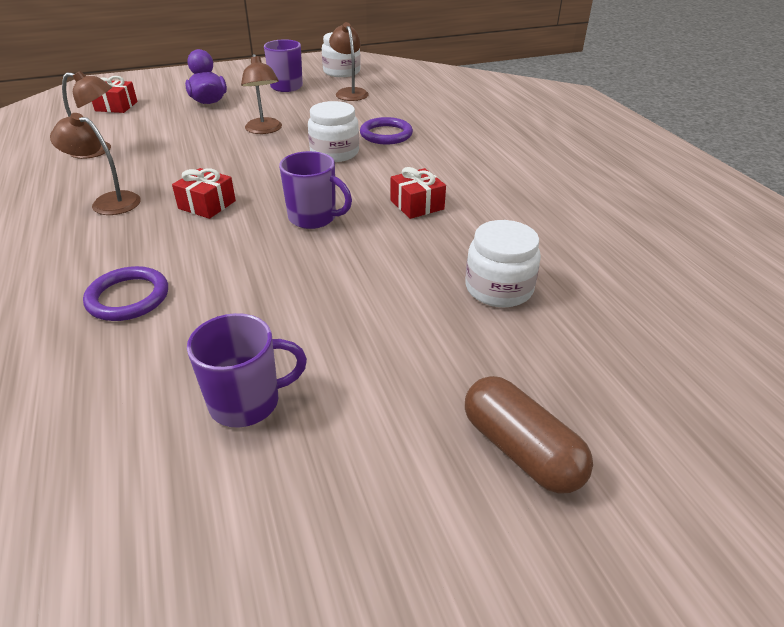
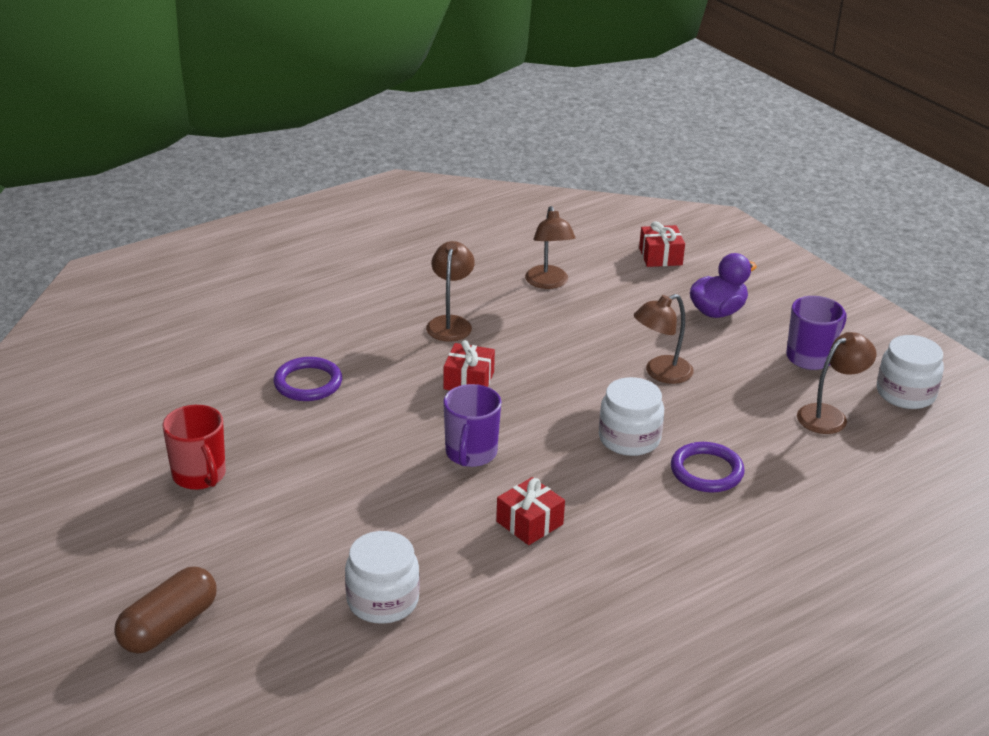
camera: 75 degrees right, 5 degrees down
purple mug [187,313,307,428] -> red mug [163,405,226,490]

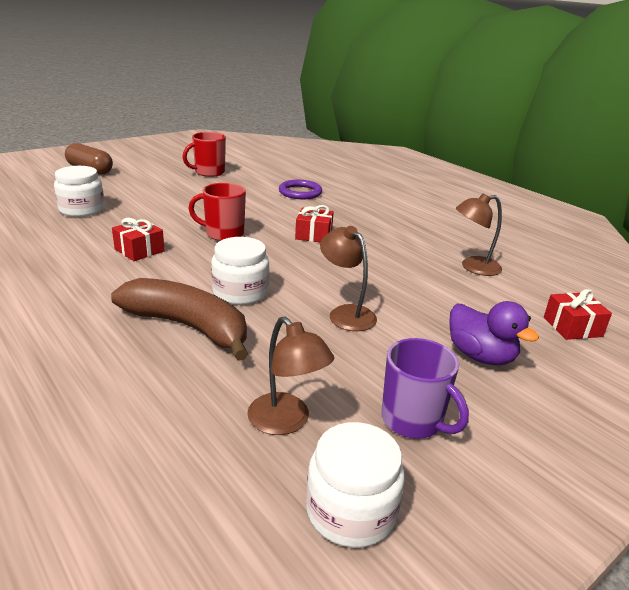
camera: 85 degrees right, 5 degrees down
brown lamp [426,241,475,341] -> none
purple mug [443,384,502,467] -> red mug [188,183,246,241]
purple ring [671,442,745,493] -> brown banana [111,278,248,361]

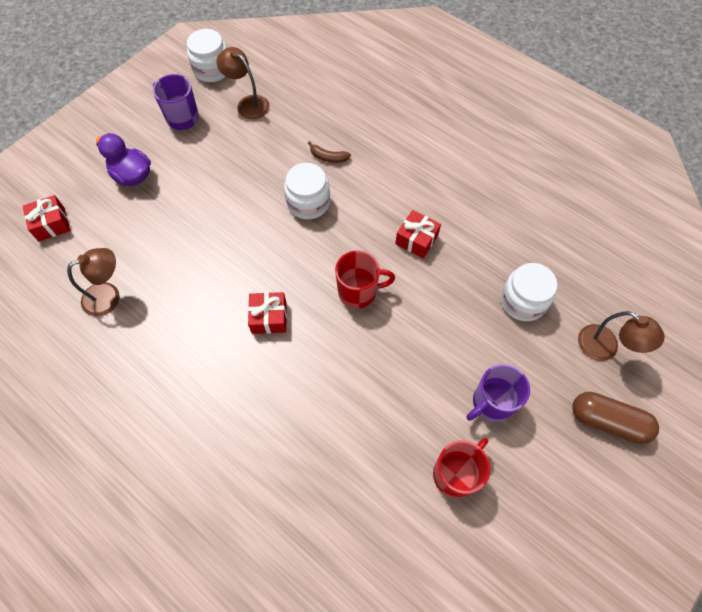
camera: 170 degrees right, 35 degrees up
brown banana [111,278,248,361] -> brown banana [308,141,351,163], size x0.40
purple ring [279,180,322,199] -> none
brown lamp [320,226,377,331] -> brown lamp moved to [578,311,665,361]
none -> purple mug [467,364,530,422]

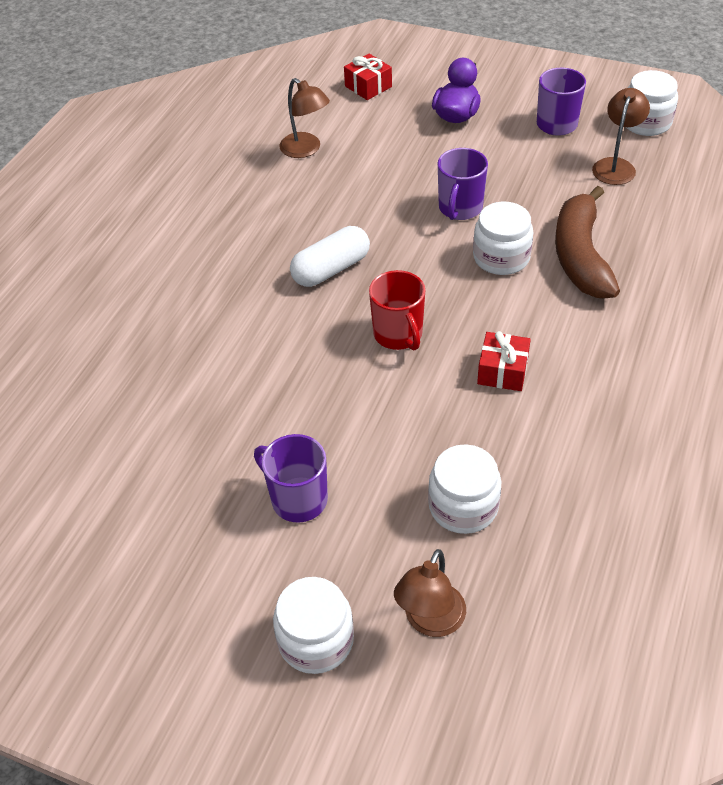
camera: 75 degrees right, 15 degrees down
red gift [248,292,287,334] -> white capsule [290,226,370,287]
brown banana [308,141,351,163] -> brown banana [555,186,620,299], size x2.49
red mug [433,438,490,498] -> none
brown capsule [572,392,659,444] -> white jar [273,577,354,674]
none -> purple mug [438,148,488,220]

